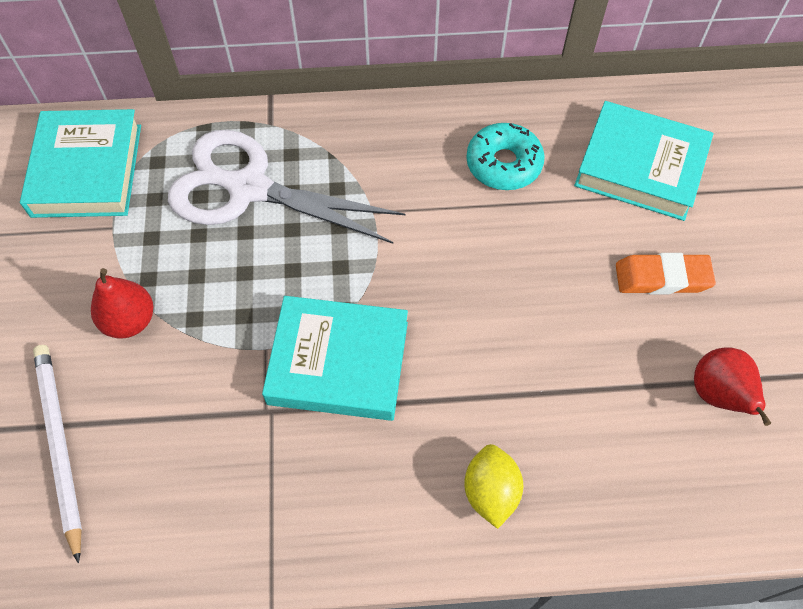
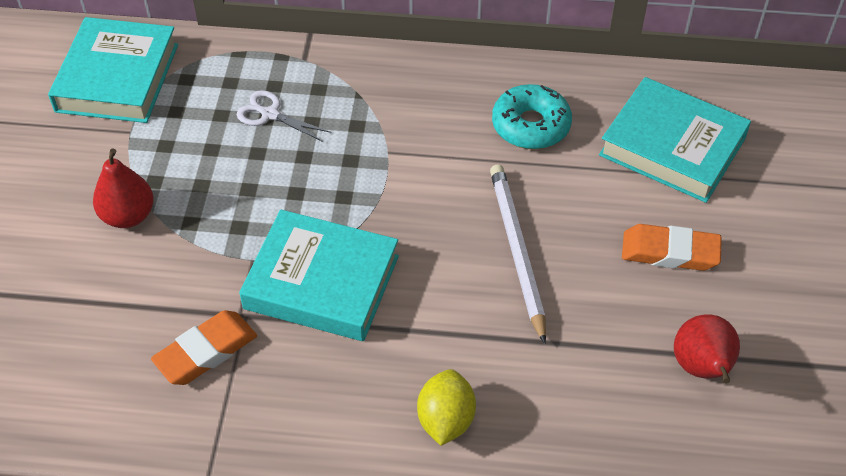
camera: 10 degrees right, 10 degrees down
white pencil [33,345,82,564] -> white pencil moved to [490,164,546,344]
white scissors [168,130,405,244] -> white scissors [237,90,331,142], size x0.42
none -> orange eraser [151,310,257,385]

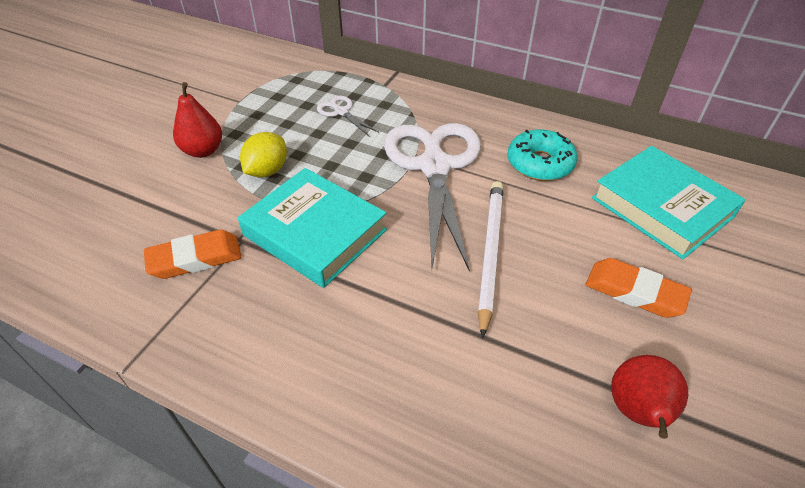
camera: 20 degrees right, 5 degrees down
turquoise book [48,17,178,123] -> none
yellow lemon [417,369,476,446] -> yellow lemon moved to [240,132,287,177]
none -> white scissors [384,123,481,272]

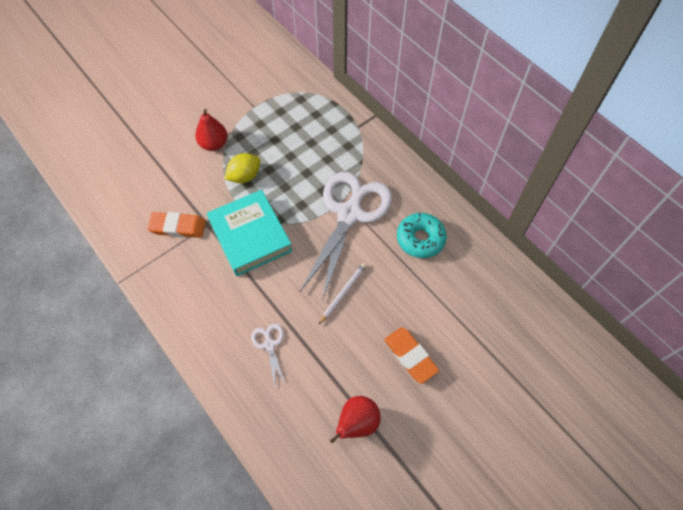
camera: 25 degrees right, 15 degrees up
white scissors [317,96,379,136] -> white scissors moved to [251,324,285,386]
white pencil [478,181,504,338] -> white pencil [318,263,366,325], size x0.61
turquoise book [592,146,746,259] -> none

